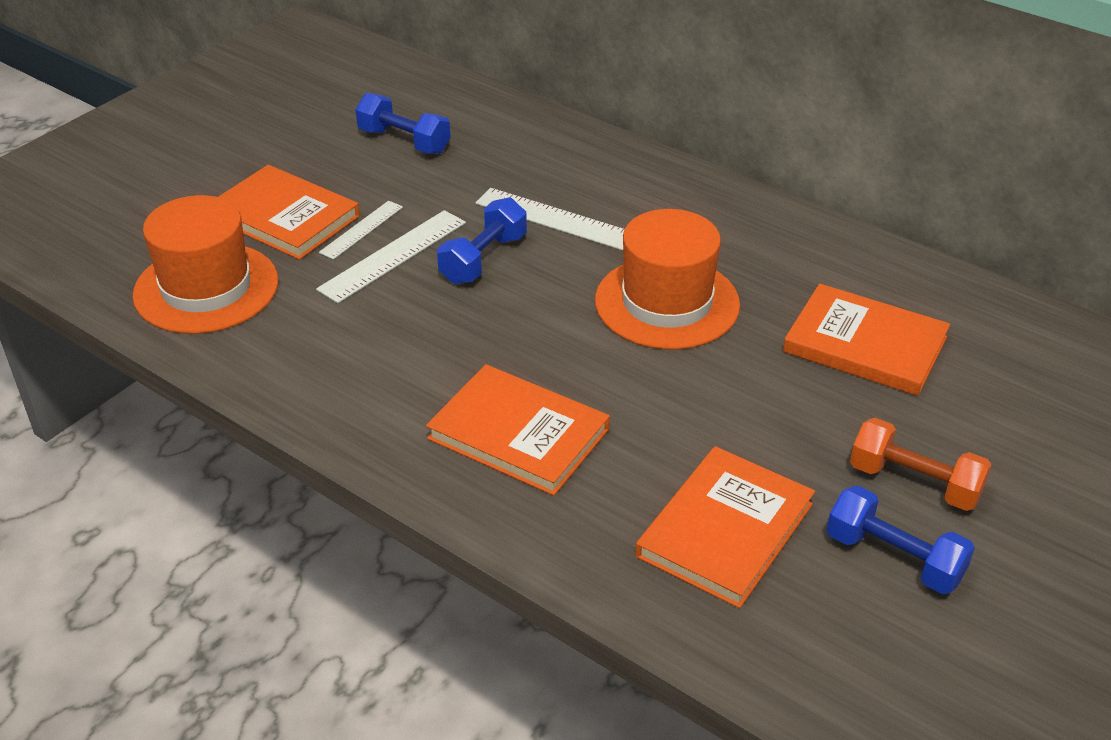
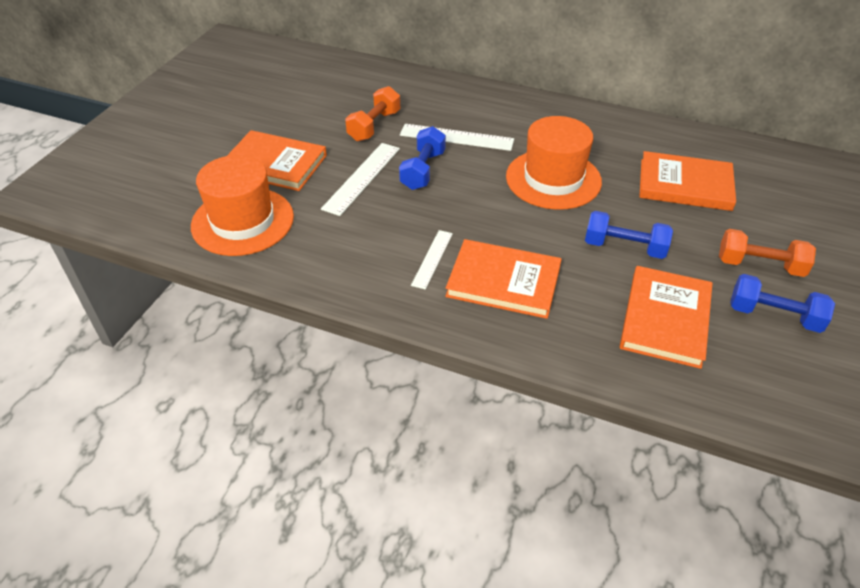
camera: 15 degrees left, 5 degrees up
white ruler [319,201,403,260] -> white ruler moved to [411,230,453,290]
blue dumbbell [355,93,451,154] -> blue dumbbell moved to [585,211,673,259]
none -> orange dumbbell [345,86,400,141]

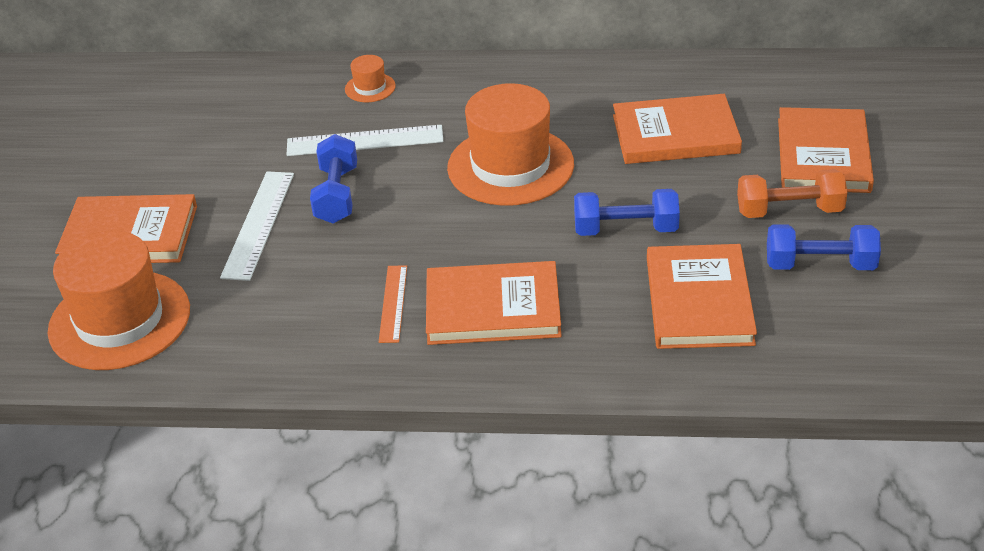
camera: 15 degrees left, 5 degrees down
orange dumbbell [345,86,400,141] -> none
white ruler [411,230,453,290] -> orange ruler [379,265,407,343]
none -> orange hat [345,55,396,102]
none -> orange book [778,107,874,193]

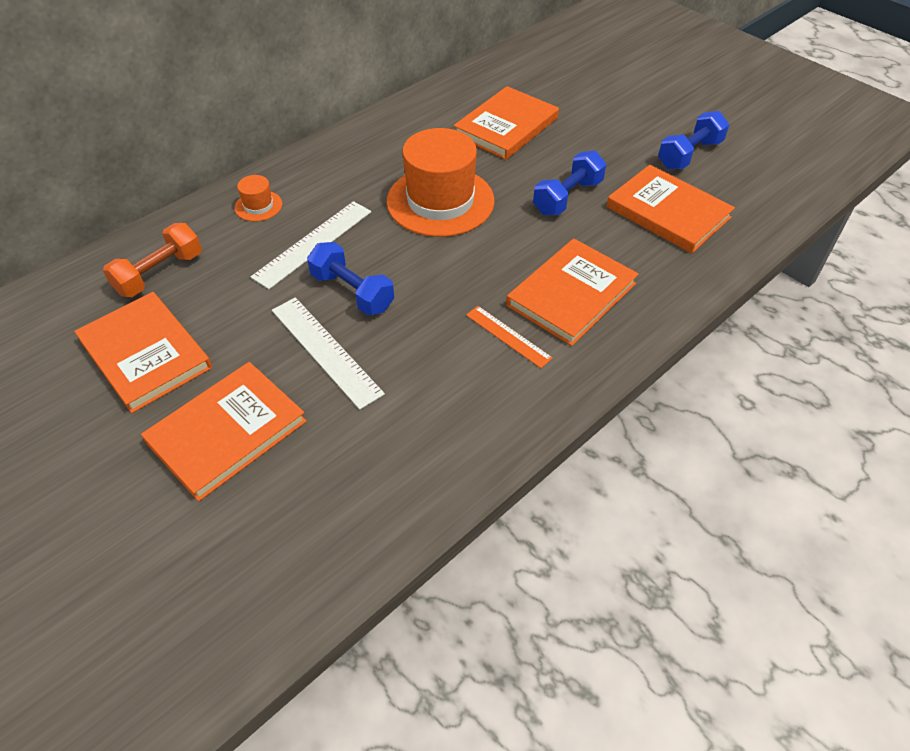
camera: 50 degrees left, 10 degrees up
orange hat [48,230,190,370] -> none
orange dumbbell [737,169,847,218] -> orange dumbbell moved to [103,223,202,297]
orange book [778,107,874,193] -> orange book moved to [74,292,212,413]

